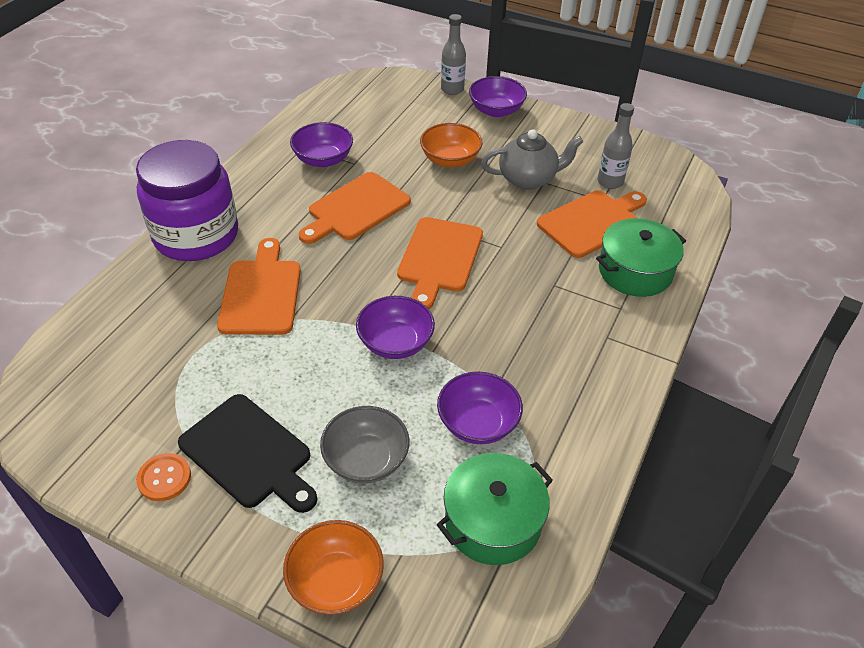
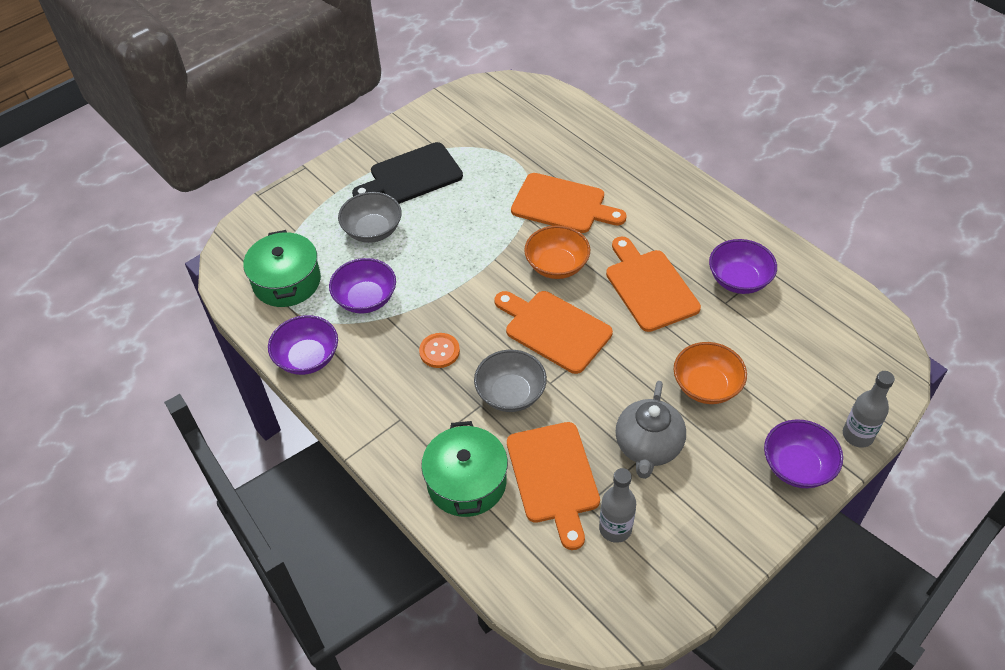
camera: 115 degrees right, 5 degrees up
purple jar [136,140,238,261] -> none
orange button [136,453,191,501] -> orange button moved to [419,333,460,368]
orange bowl [283,520,384,615] -> orange bowl moved to [524,225,590,279]
purple bowl [356,296,435,359] -> purple bowl moved to [268,315,338,375]
none -> grey bowl [474,350,547,412]

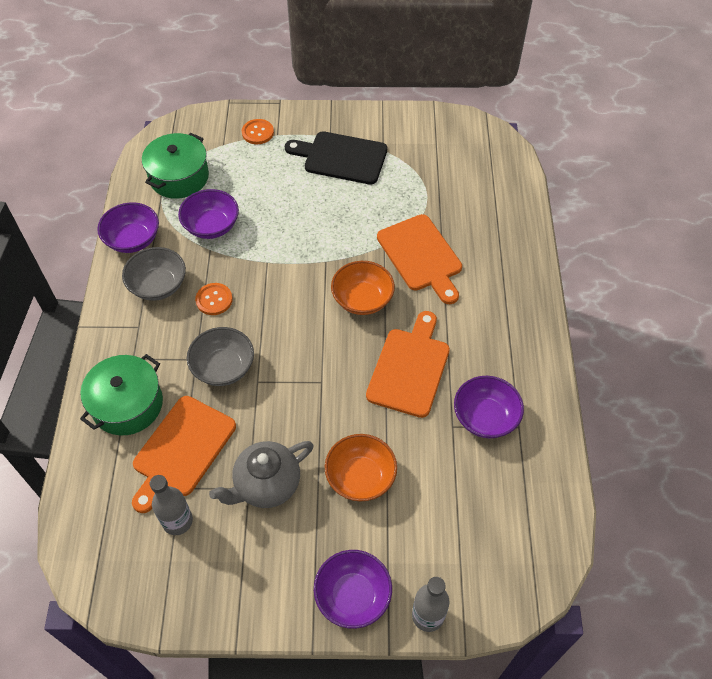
camera: 40 degrees right, 5 degrees up
grey bowl [338,192,402,243] -> grey bowl moved to [122,247,186,301]
orange cutting board [494,291,613,374] -> none
none -> orange button [242,119,274,144]

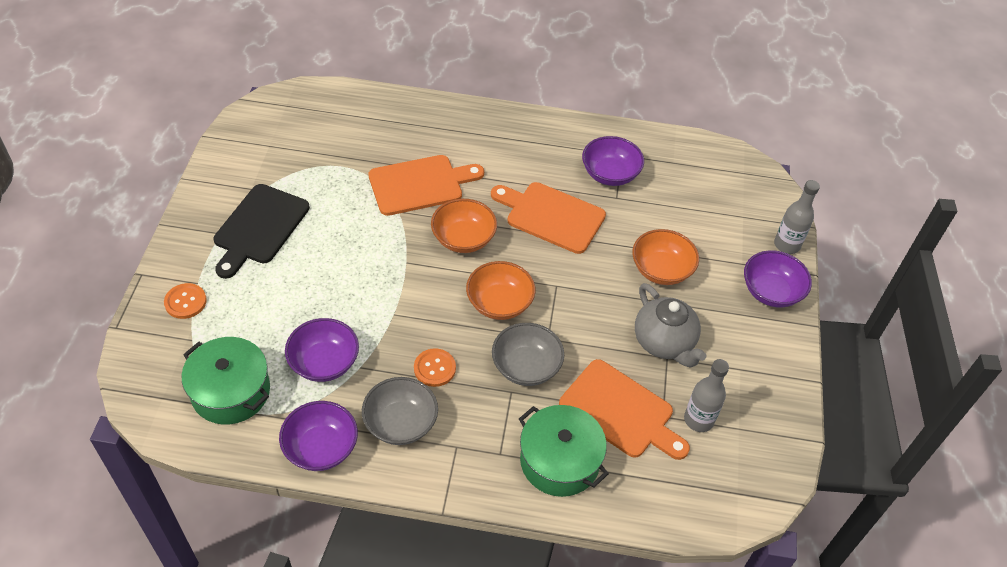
camera: 85 degrees left, 5 degrees down
none -> orange bowl [466,261,536,320]

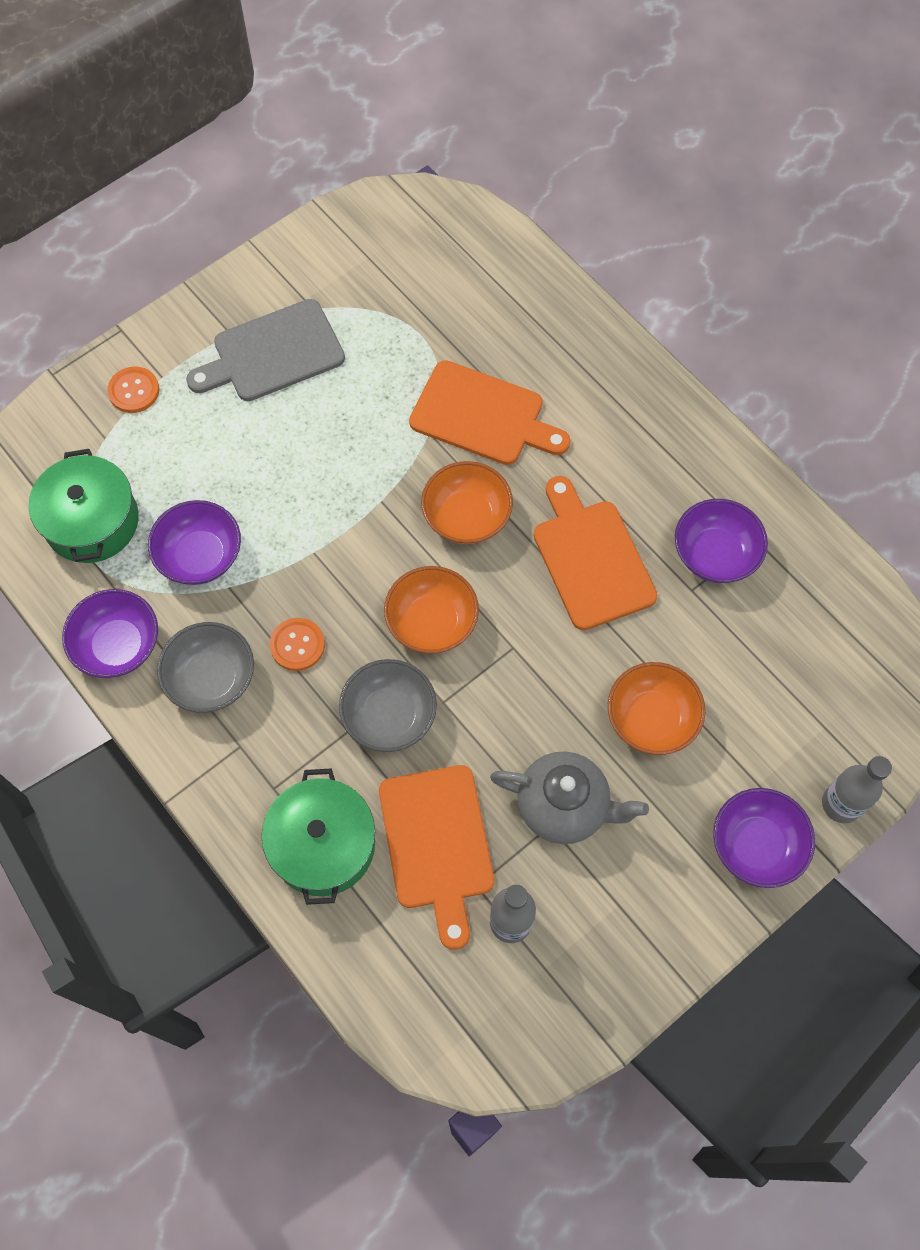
camera: 45 degrees right, 15 degrees up
black cutting board [214,184,310,279] -> grey cutting board [186,299,345,401]
grey teapot [635,283,706,368] -> grey teapot turned 90 degrees counterclockwise [490,751,649,844]

